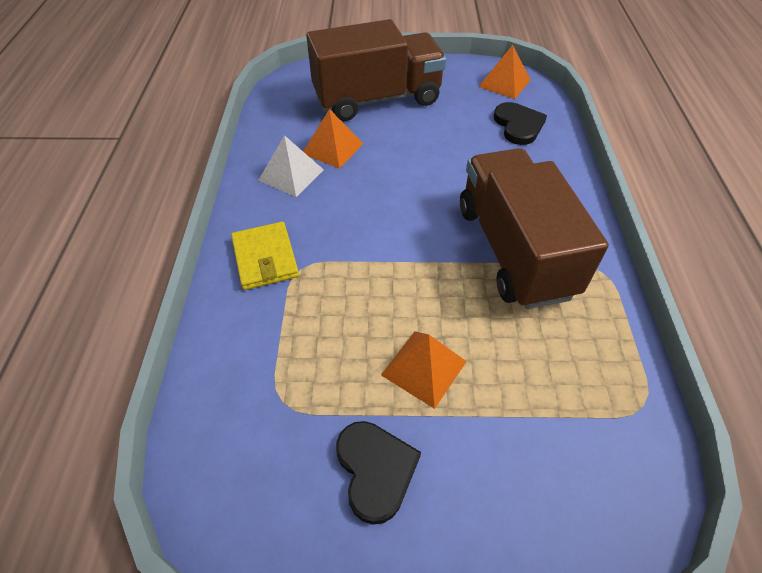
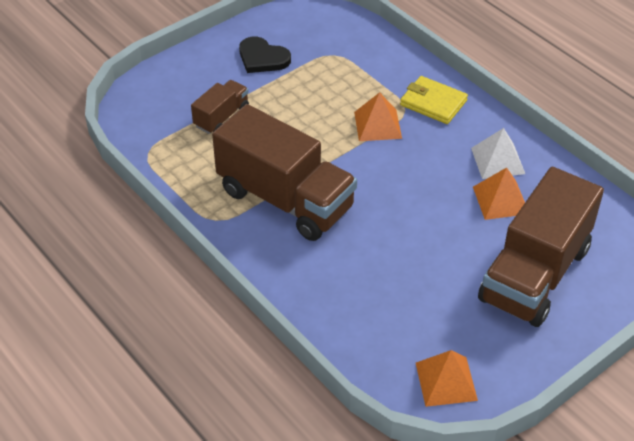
camera: 140 degrees right, 5 degrees down
orange pyramid [381,331,467,409] -> orange pyramid moved to [354,92,402,141]
black heart [494,102,547,145] -> none
none -> brown truck [191,80,249,134]

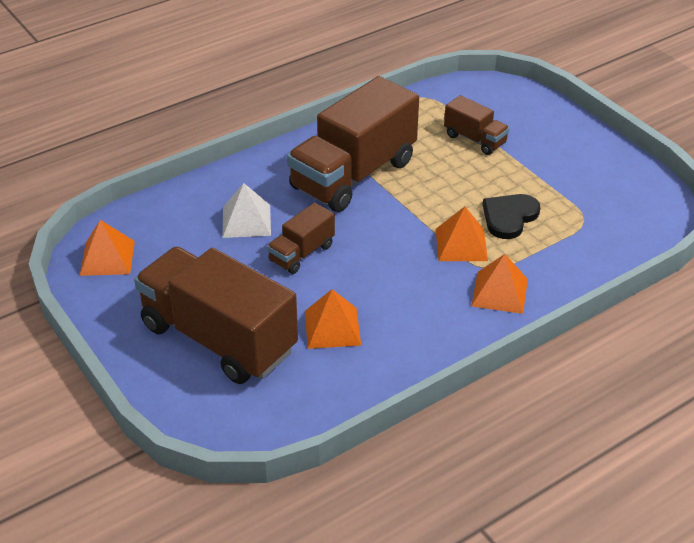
camera: 95 degrees right, 5 degrees down
black heart [239,36,291,73] -> black heart moved to [483,194,540,239]
yellow wallet [400,76,468,124] -> orange pyramid [471,254,528,314]
white pyramid [471,128,525,179] -> white pyramid moved to [223,183,271,238]
none -> brown truck [267,202,335,274]

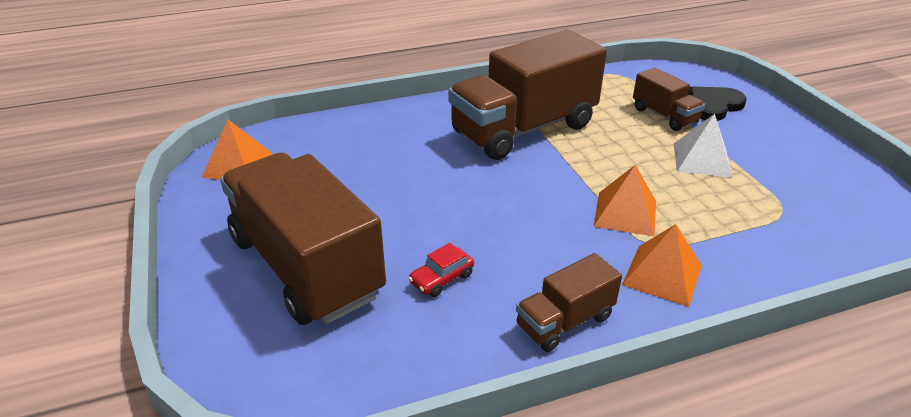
camera: 15 degrees right, 5 degrees down
white pyramid [223,183,271,238] -> white pyramid moved to [674,114,732,178]
brown truck [267,202,335,274] -> brown truck moved to [516,253,622,352]
orange pyramid [305,289,361,349] -> red car [408,243,474,297]
black heart [483,194,540,239] -> black heart moved to [688,86,746,121]

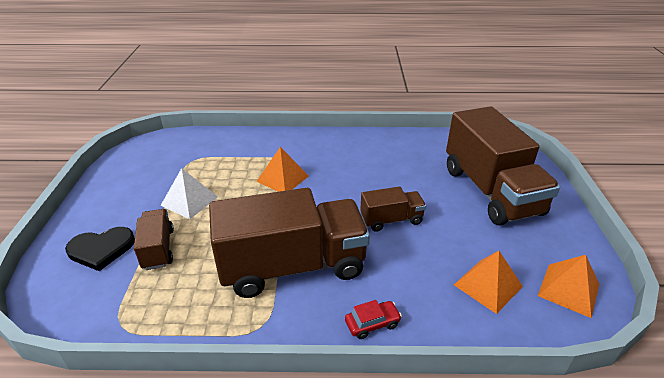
camera: 160 degrees left, 0 degrees up
red car [408,243,474,297] -> red car moved to [345,300,402,339]
brown truck [516,253,622,352] -> brown truck moved to [360,186,426,232]
orange pyramid [622,224,702,307] -> orange pyramid moved to [454,251,523,314]

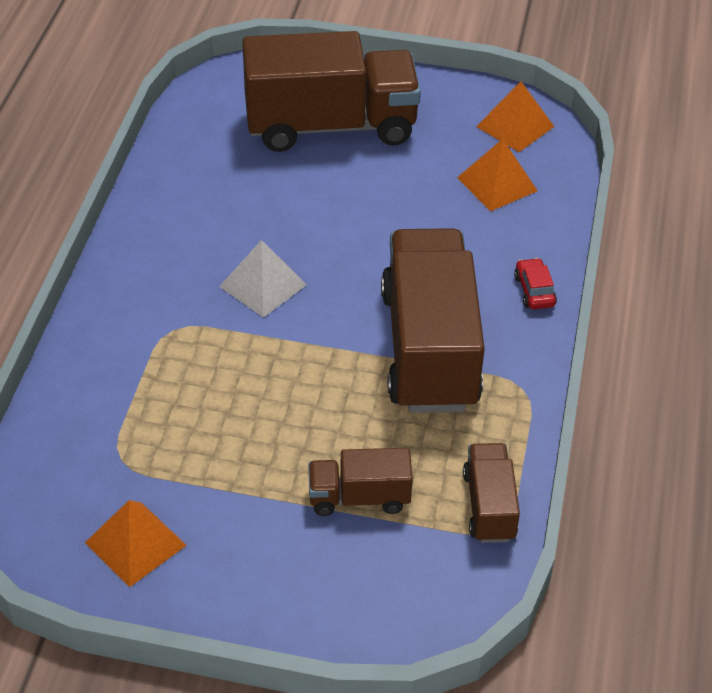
camera: 80 degrees left, 10 degrees up
black heart [65,227,135,271] -> none
white pyramid [160,168,218,219] -> white pyramid moved to [219,240,307,318]
orange pyramid [256,147,309,192] -> orange pyramid moved to [85,500,187,587]
brown truck [360,186,426,232] -> brown truck moved to [463,443,520,543]

